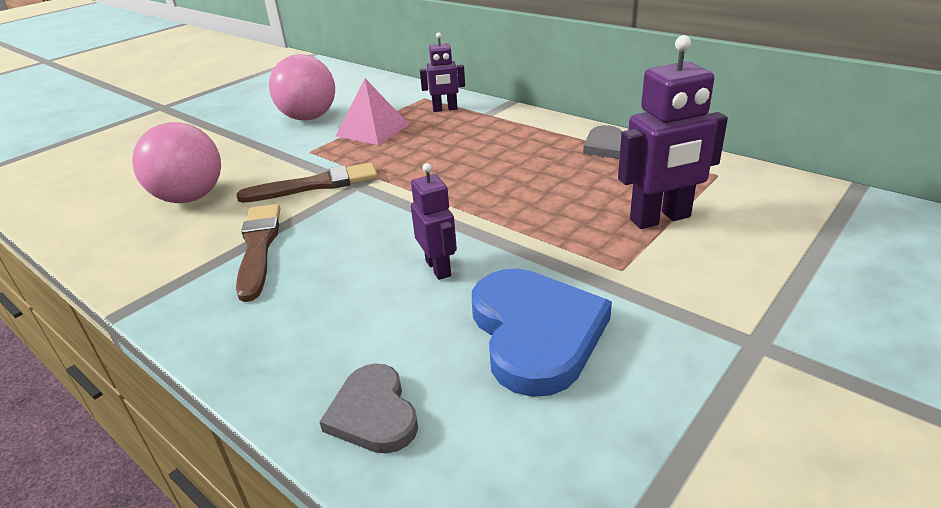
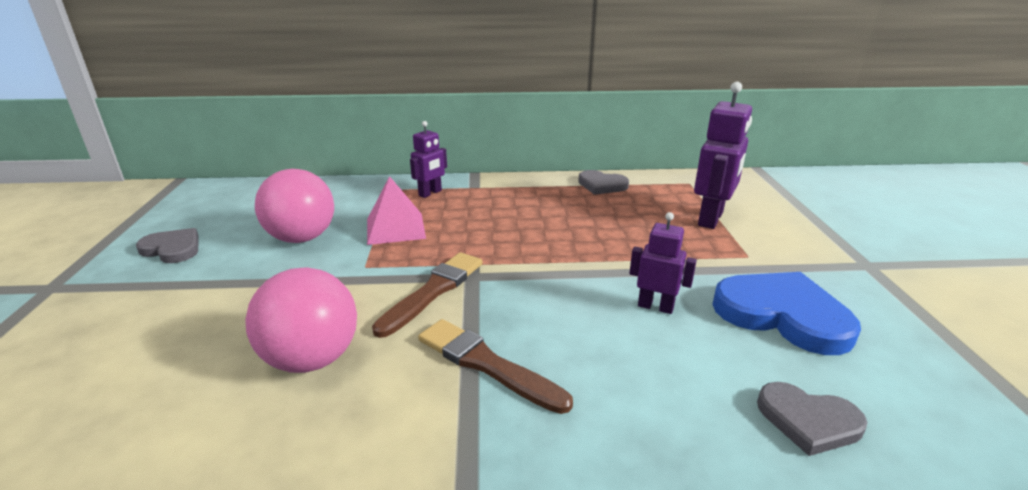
camera: 45 degrees left, 5 degrees down
none -> grey heart [136,228,199,263]

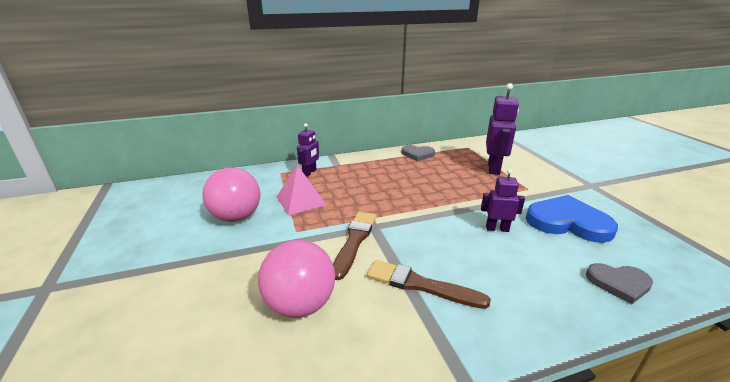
camera: 15 degrees left, 0 degrees up
grey heart [136,228,199,263] -> none

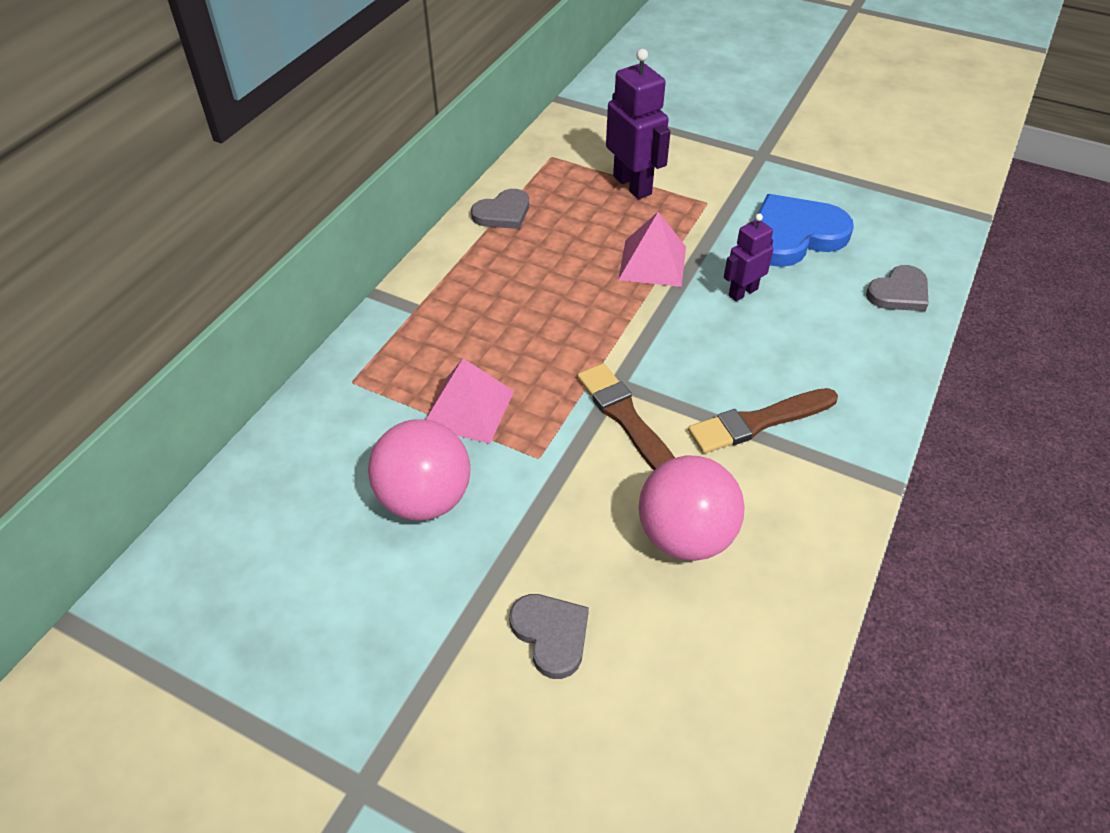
camera: 45 degrees left, 20 degrees up
purple robot [297,123,319,177] -> none
none -> grey heart [509,594,589,679]
none -> pink pyramid [618,212,686,287]

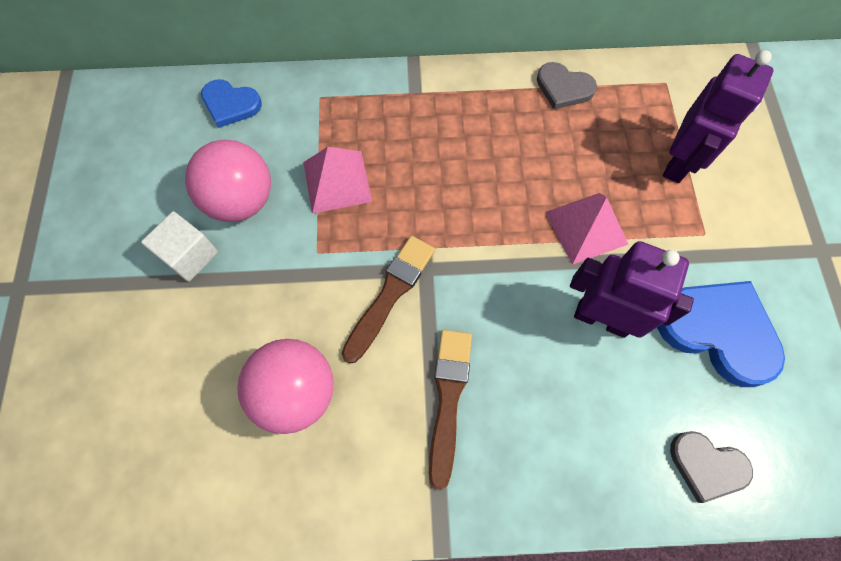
camera: 60 degrees right, 20 degrees up
grey heart [509,594,589,679] -> none
brown brush [688,388,838,453] -> brown brush turned 60 degrees clockwise [429,330,472,490]
purple robot [724,213,774,301] -> purple robot [570,241,694,338], size x1.67
none -> white cube [141,211,218,282]
none -> blue heart [201,79,262,128]

